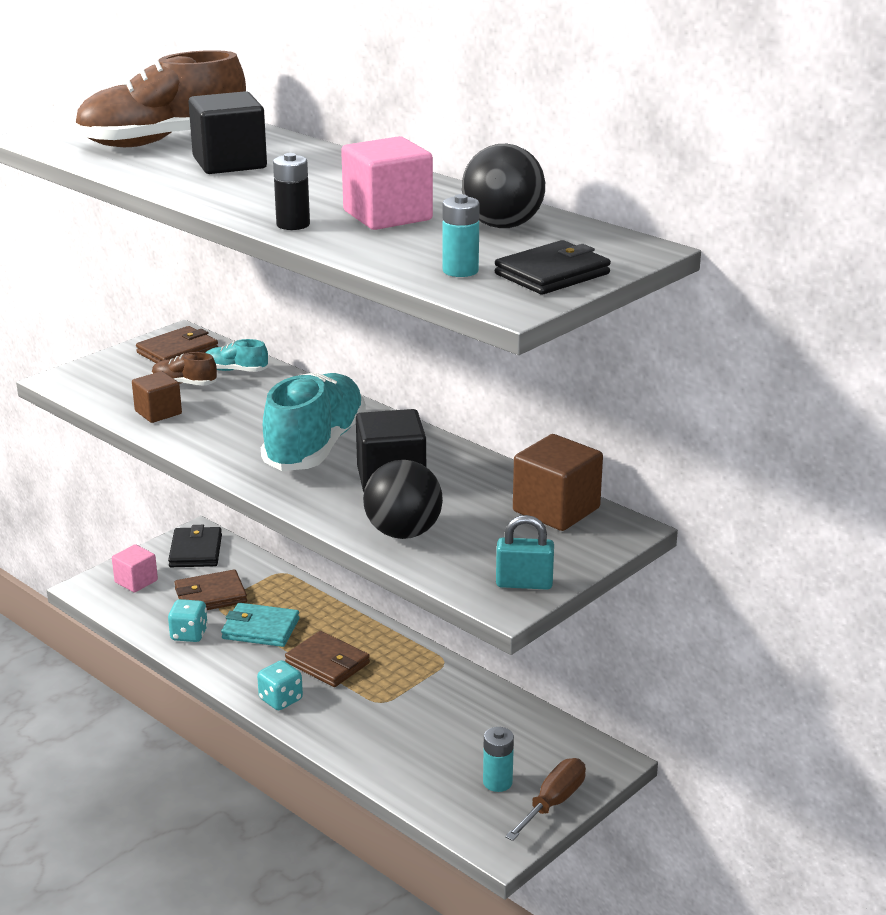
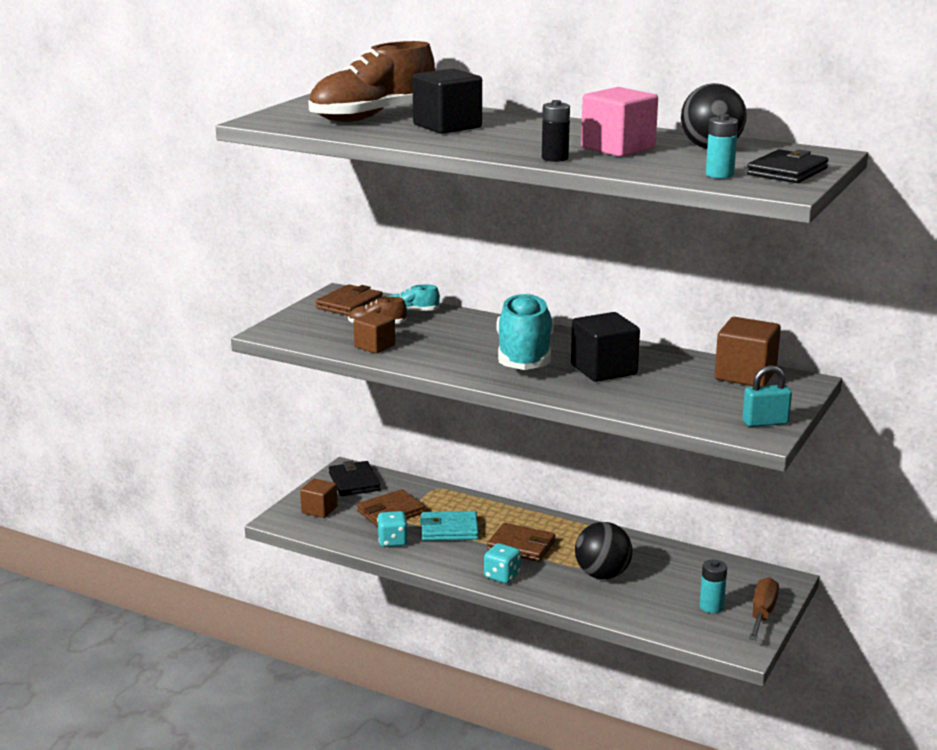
camera: 15 degrees left, 5 degrees down
pink cube [112,544,158,593] -> brown cube [300,478,338,518]
black ball [363,460,443,539] -> black ball moved to [575,522,632,579]

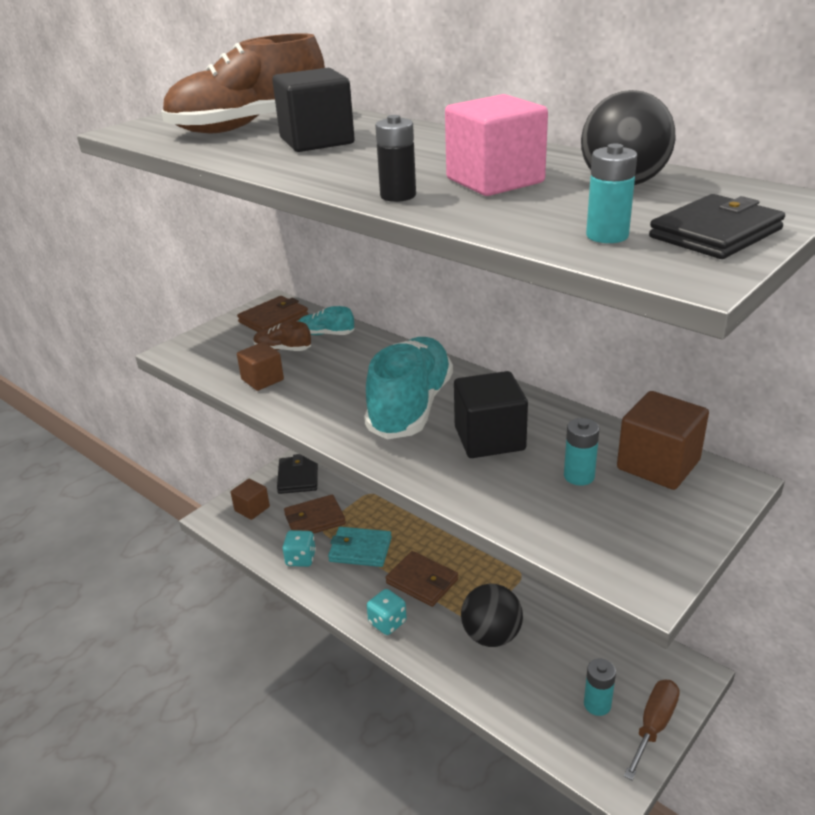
camera: 15 degrees right, 10 degrees up
turquoise padlock [742,365,792,427] -> none
none -> turquoise battery [564,418,599,486]

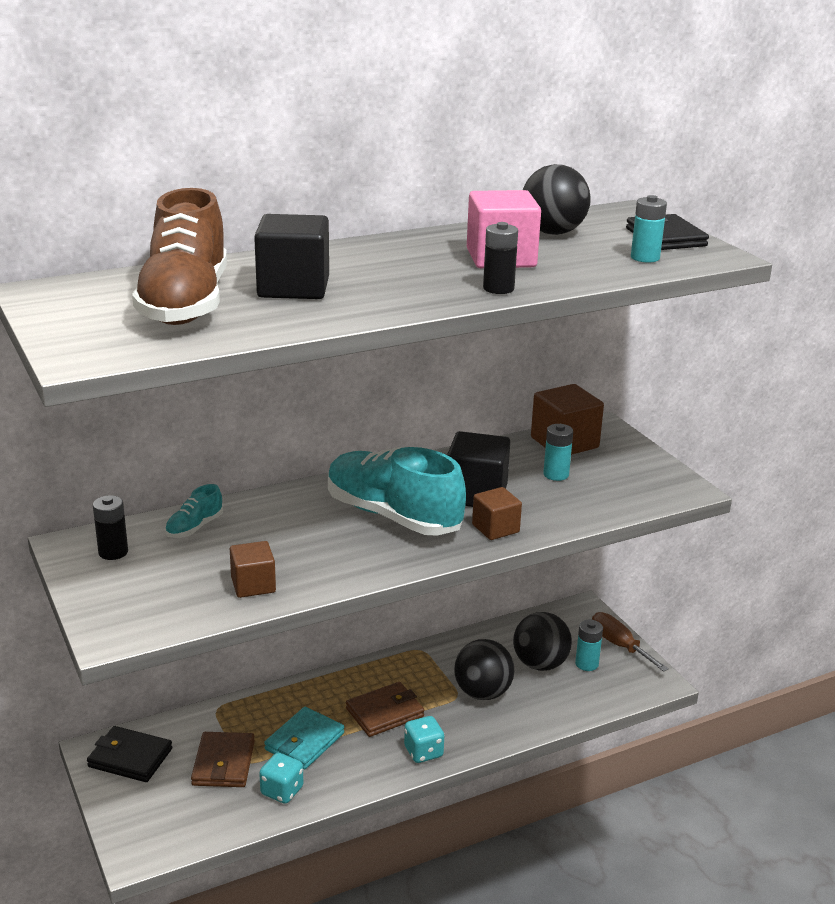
camera: 70 degrees left, 5 degrees down
brown cube [231,479,270,520] -> brown cube moved to [472,487,522,540]
brown wallet [237,296,308,332] -> black battery [93,495,128,560]
brown shoe [253,321,311,351] -> none
none -> black ball [513,612,572,671]

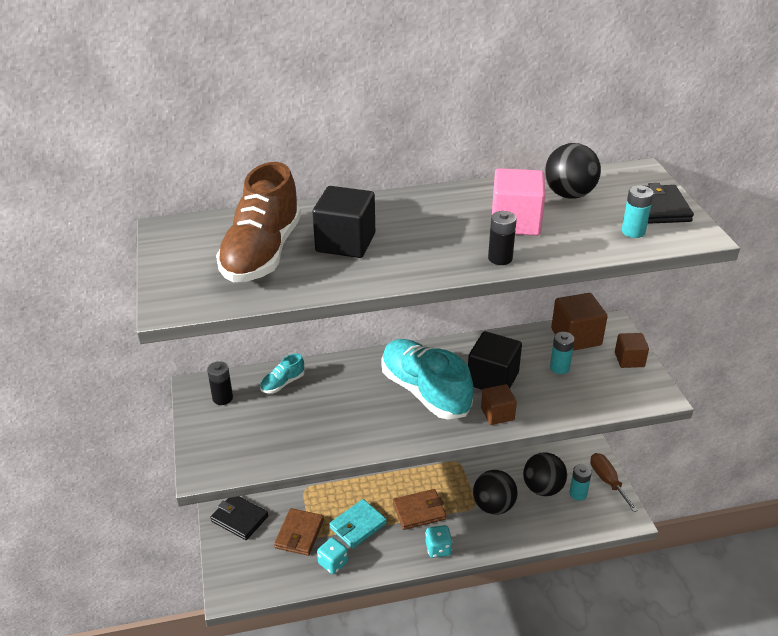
camera: 15 degrees right, 10 degrees up
brown cube [230,541,276,598] -> brown cube moved to [615,333,649,368]

